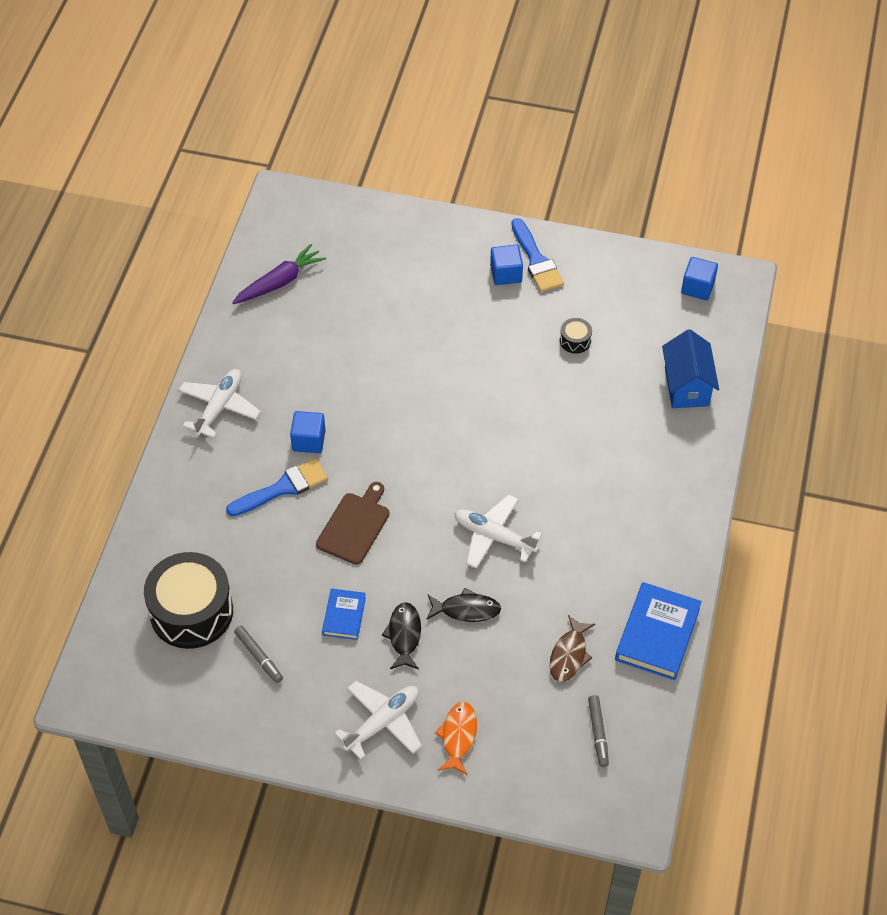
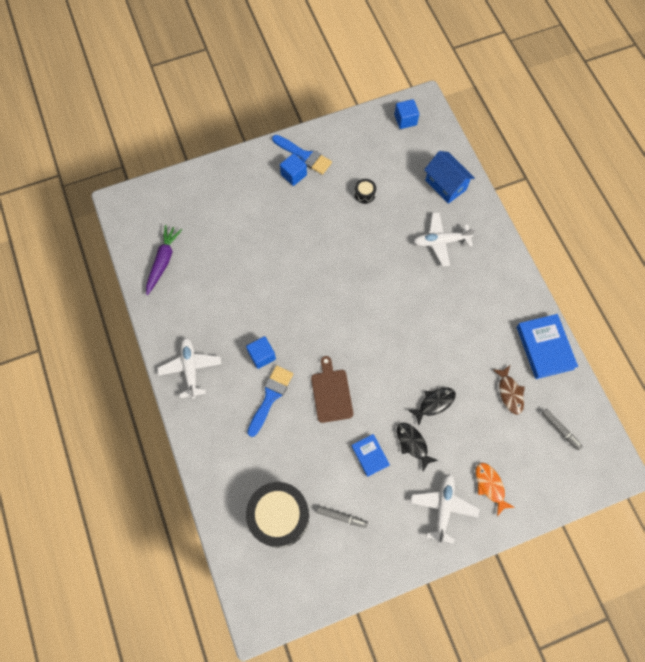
camera: 35 degrees left, 15 degrees up
white plane [454,495,542,569] -> white plane moved to [413,212,476,267]

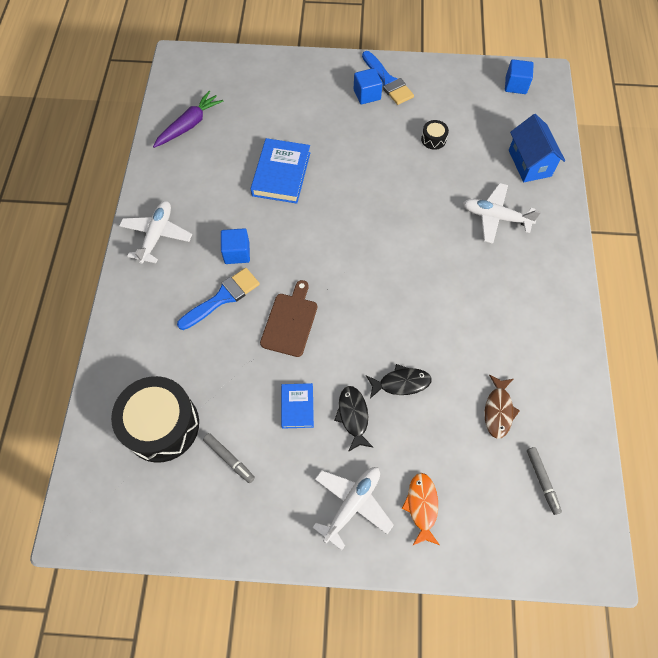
camera: 25 degrees right, 5 degrees down
blue book [516,314,578,379] -> blue book moved to [251,138,310,204]

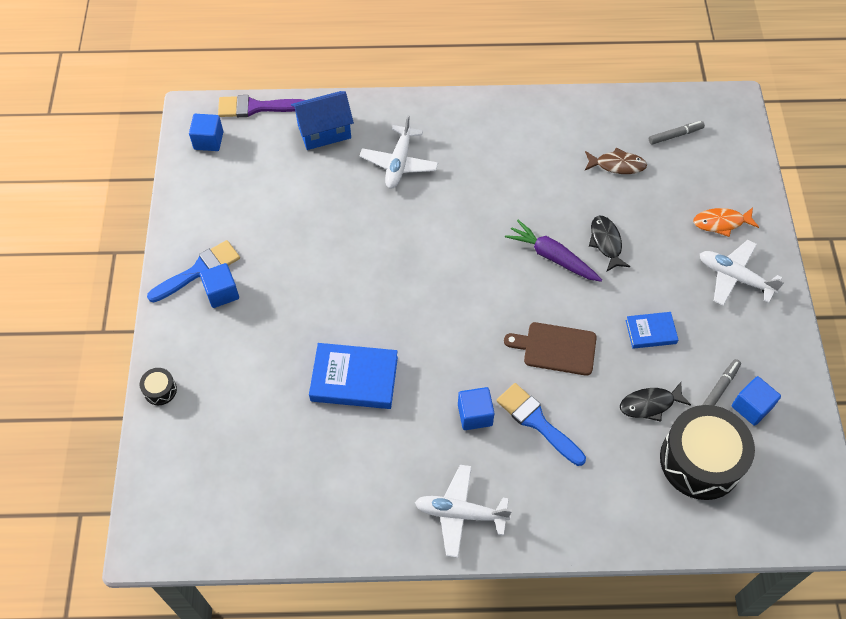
camera: 95 degrees left, 5 degrees down
purple carrot [153,91,223,148] -> purple carrot moved to [505,220,602,282]
black fish [334,386,374,452] -> black fish moved to [620,382,691,422]
black drum [421,120,449,150] -> black drum moved to [140,368,177,405]
none -> purple brush [218,95,304,117]
none -> blue cube [732,376,781,426]

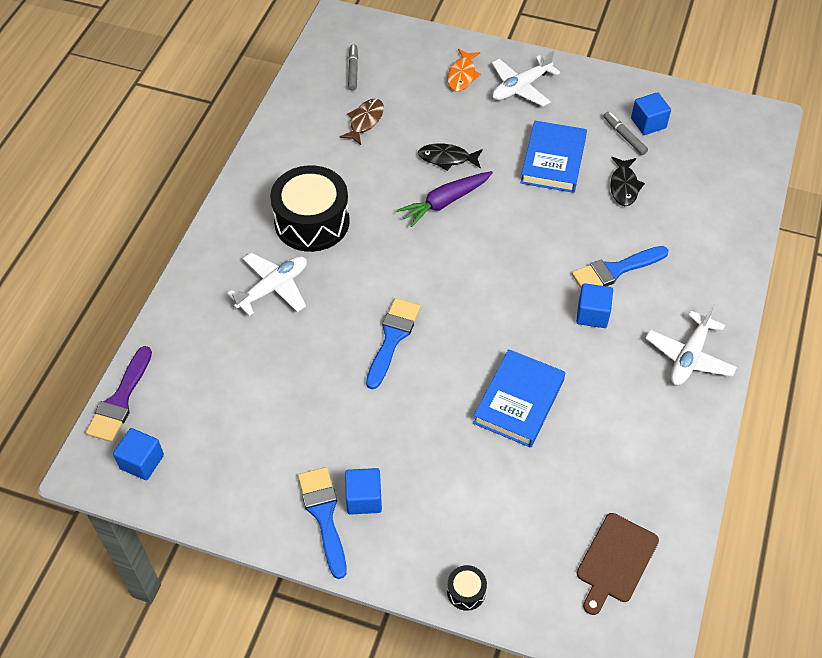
camera: 70 degrees left, 5 degrees down
blue house [291,91,354,150] -> none
white plane [360,115,438,189] -> white plane turned 75 degrees counterclockwise [227,253,307,316]
brown cutting board [504,322,597,376] -> brown cutting board moved to [577,513,659,615]
blue book [626,312,678,349] -> blue book [521,121,587,193], size x1.75
black drum [660,405,755,500] -> black drum moved to [270,165,350,252]
none -> blue brush [366,298,421,389]

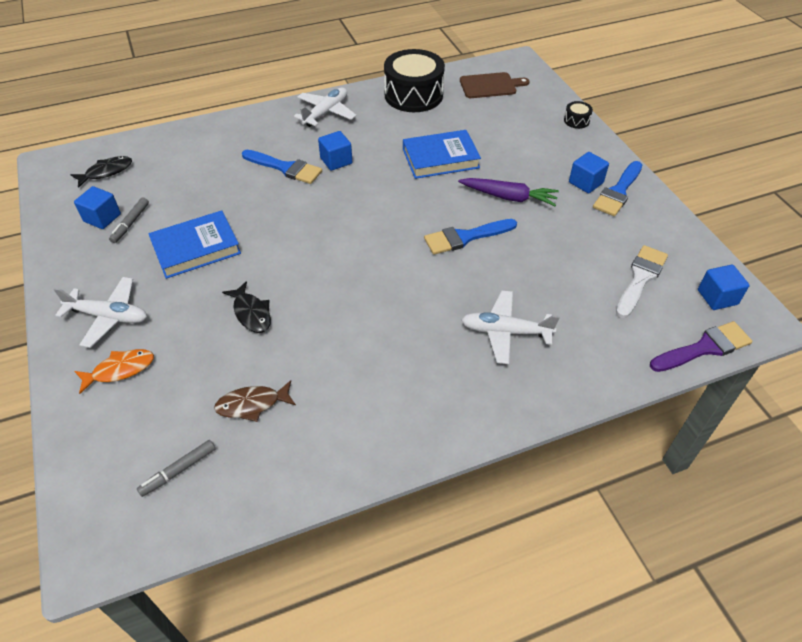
camera: 130 degrees left, 5 degrees down
black drum [270,165,350,252] -> black drum moved to [384,49,445,112]
purple carrot [397,171,493,227] -> purple carrot moved to [458,178,559,206]
black fish [610,157,645,206] -> black fish moved to [71,156,132,188]
white plane [645,304,737,385] -> white plane turned 45 degrees counterclockwise [294,88,357,127]
none -> white brush [616,245,668,318]

